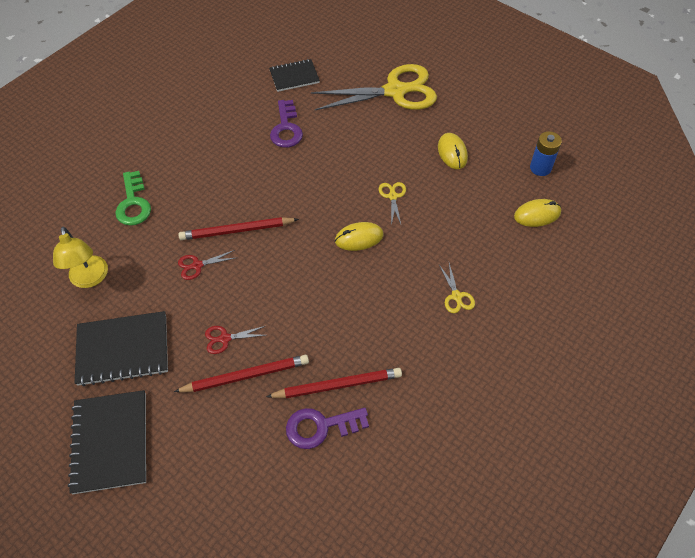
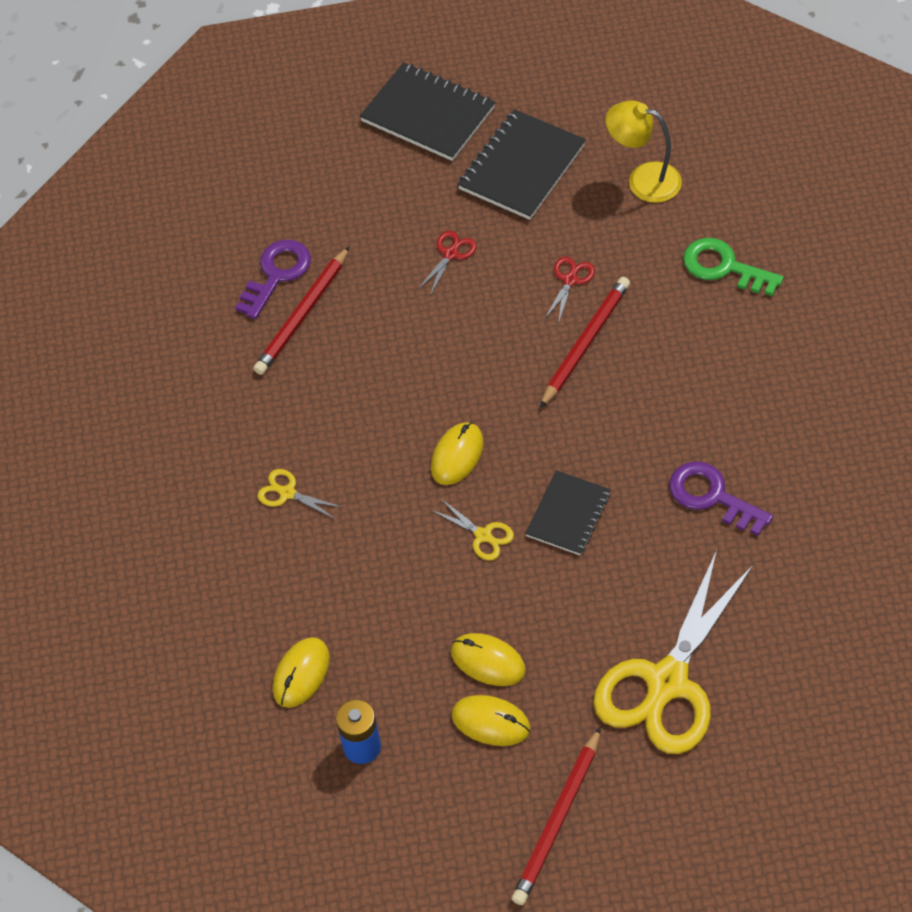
camera: 135 degrees right, 0 degrees up
red pencil [174,355,309,392] -> red pencil moved to [512,727,601,905]
black notebook [269,59,320,92] -> black notebook moved to [525,470,611,555]
none -> yellow mouse [451,695,531,746]

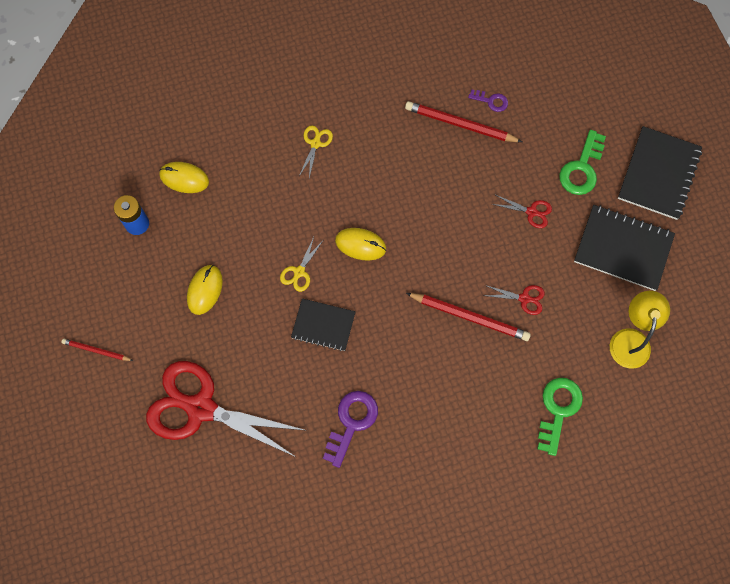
camera: 75 degrees right, 15 degrees up
purple key [235,240,311,319] -> purple key [468,90,508,112], size x0.56
yellow mouse [451,695,531,746] -> none
red pencil [512,727,601,905] -> red pencil [61,339,133,361], size x0.57
yellow scissors [593,550,754,754] -> red scissors [146,361,307,457]
none -> green key [559,130,606,195]

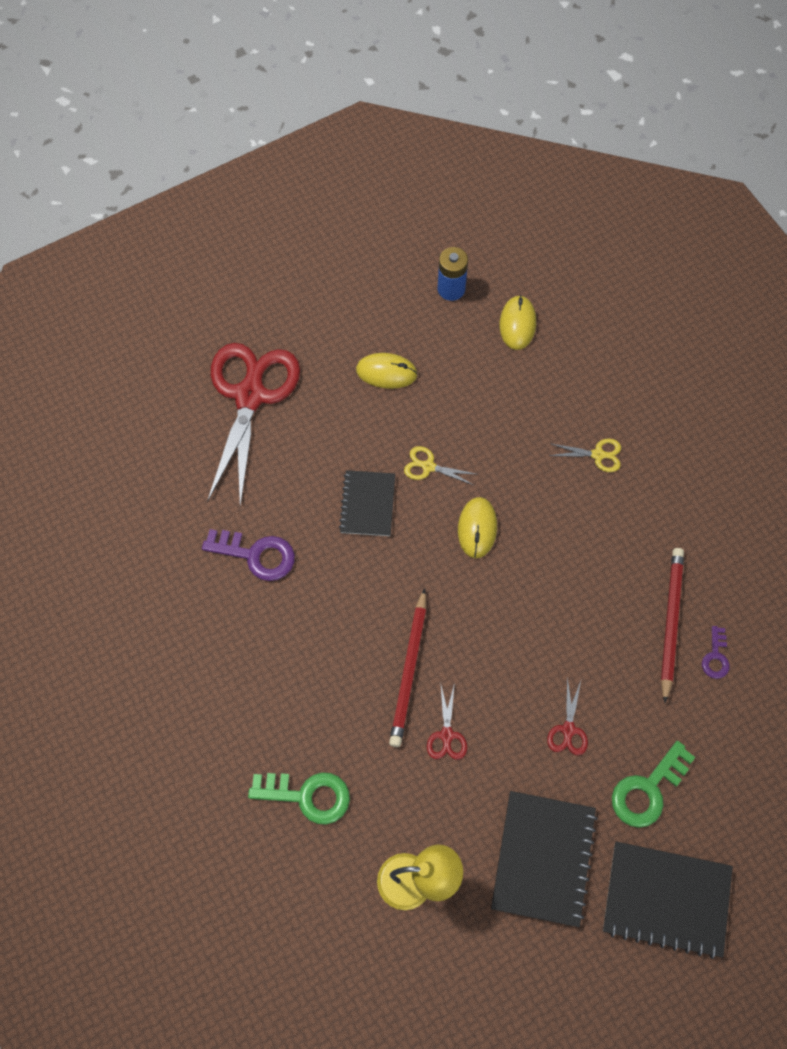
camera: 80 degrees right, 5 degrees down
red pencil [61,339,133,361] -> none
green key [559,130,606,195] -> green key turned 60 degrees counterclockwise [612,741,696,828]

